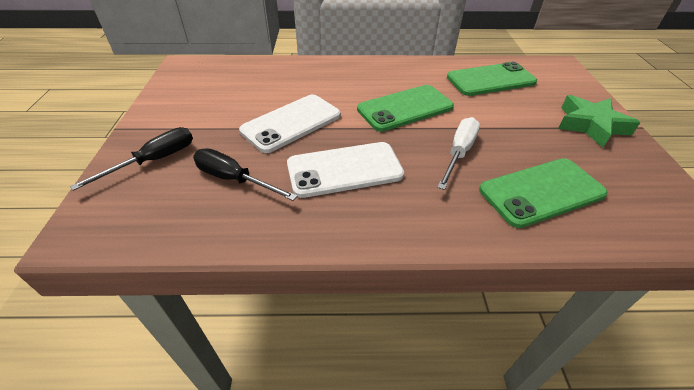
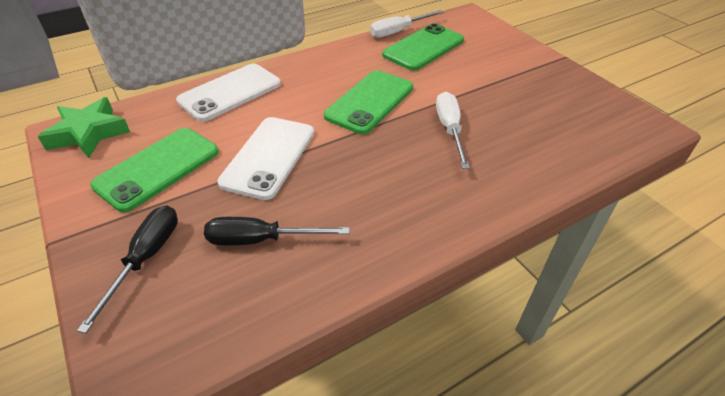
camera: 30 degrees left, 0 degrees up
white phone [287,142,404,198] -> white phone moved to [176,64,281,122]
green phone [479,158,608,228] -> green phone moved to [90,128,219,213]
green star [558,95,641,147] -> green star moved to [38,97,130,158]
none -> white screwdriver [370,10,444,38]

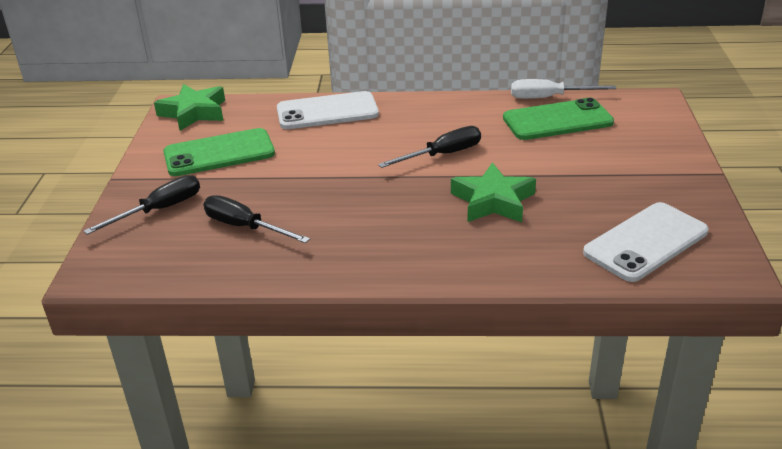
camera: 35 degrees right, 10 degrees down
white phone [217,117,314,200] -> white phone moved to [583,202,708,282]
green phone [324,70,413,134] -> black screwdriver [378,126,481,168]
white screwdriver [436,92,470,169] -> green star [451,163,536,222]

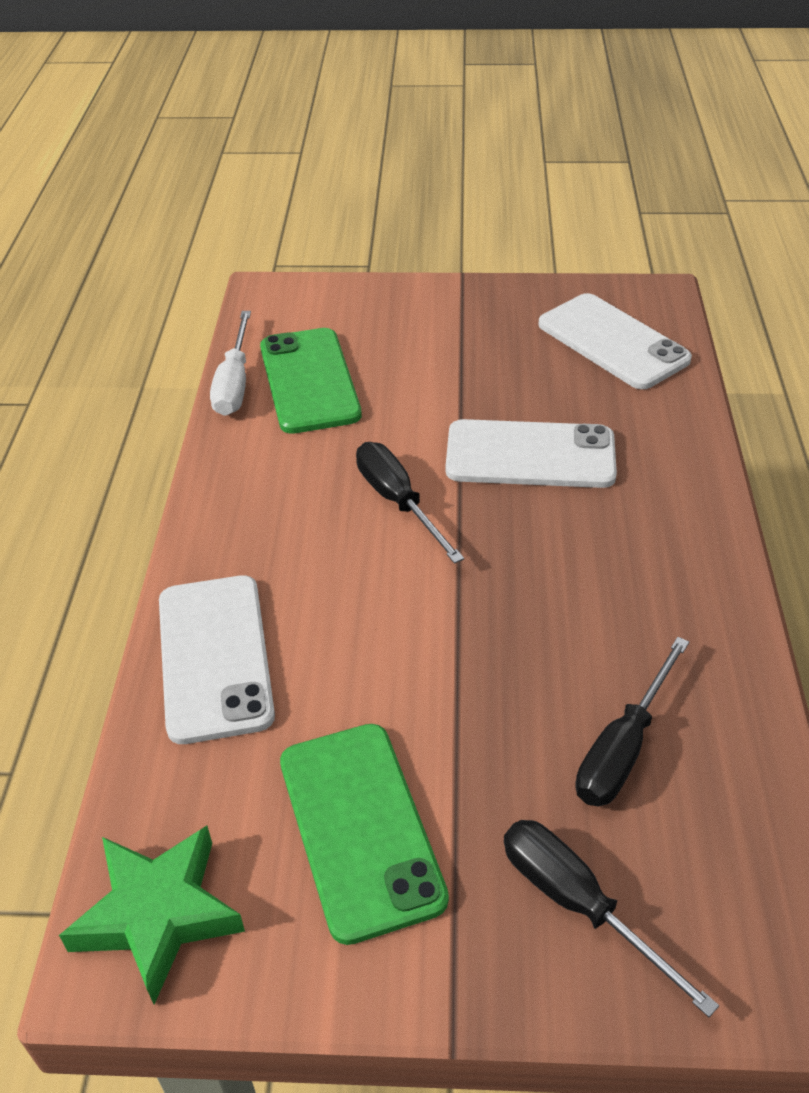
camera: 90 degrees left, 10 degrees up
green star [451,163,536,222] -> white phone [445,419,617,488]

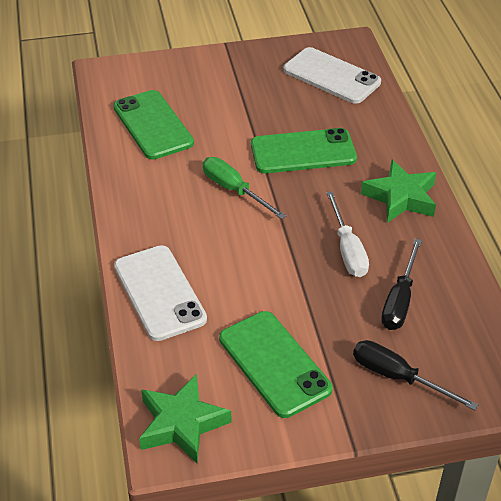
camera: 15 degrees left, 0 degrees up
white screwdriver [210,311,251,416] -> white screwdriver moved to [326,191,369,277]
black screwdriver [356,442,464,564] -> green screwdriver [203,157,286,219]
white phone [445,419,617,488] -> green phone [251,128,357,173]
none -> green star [361,160,436,223]

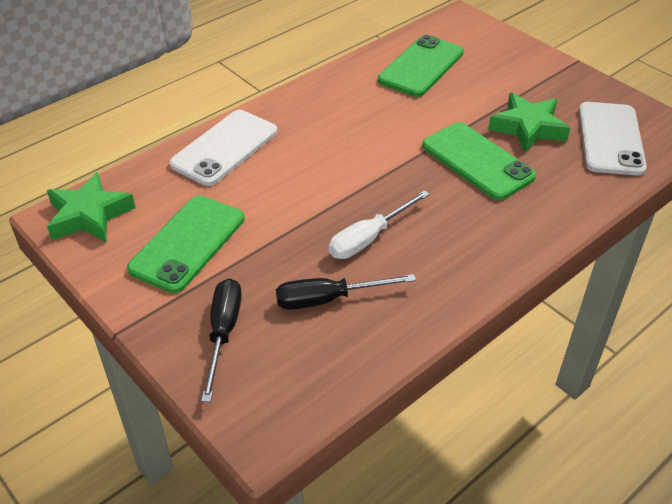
camera: 60 degrees right, 0 degrees up
green screwdriver [203,157,286,219] -> none
green star [361,160,436,223] -> green star moved to [488,93,570,153]

